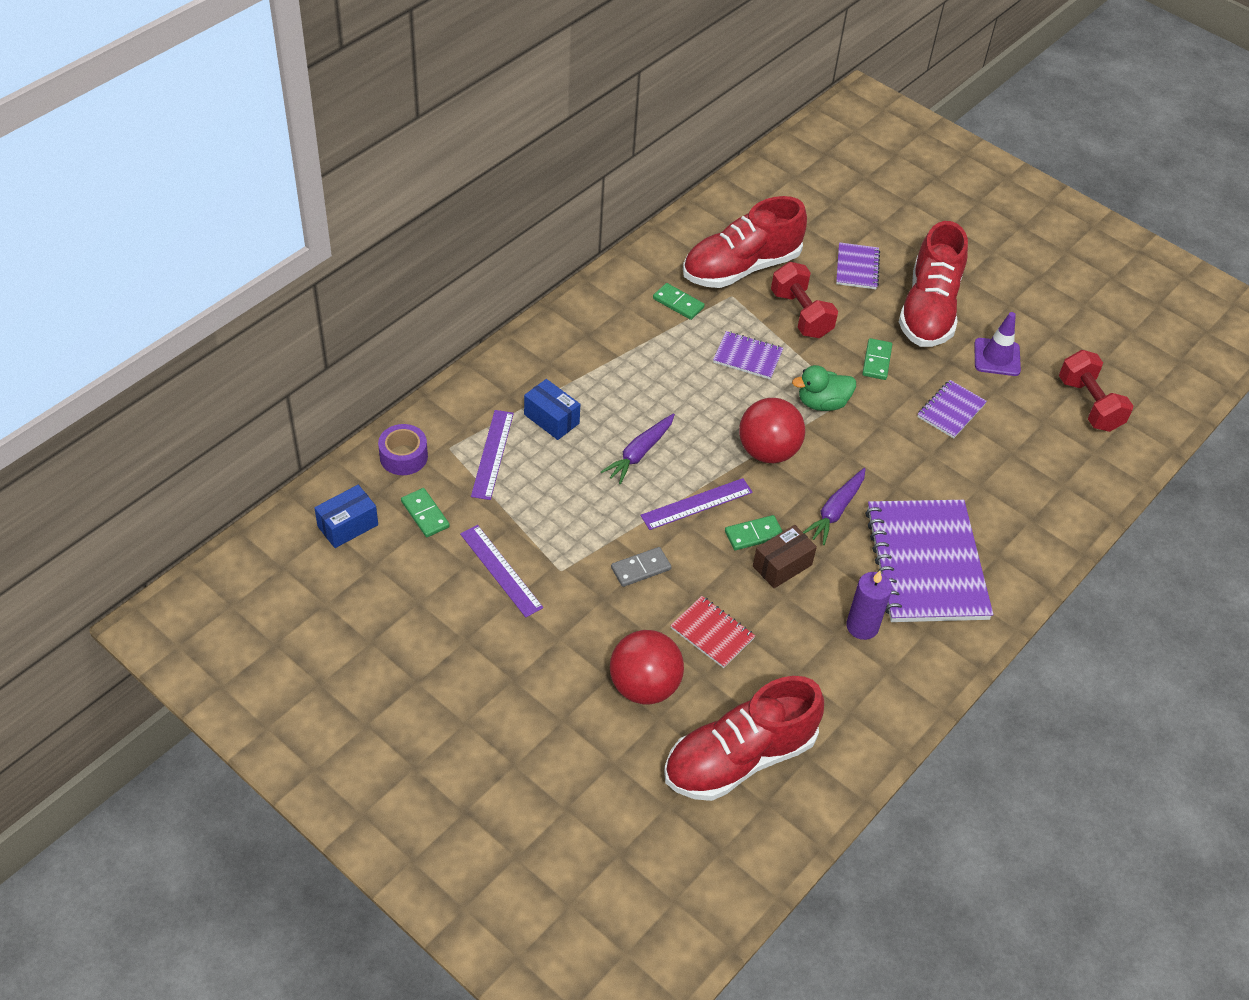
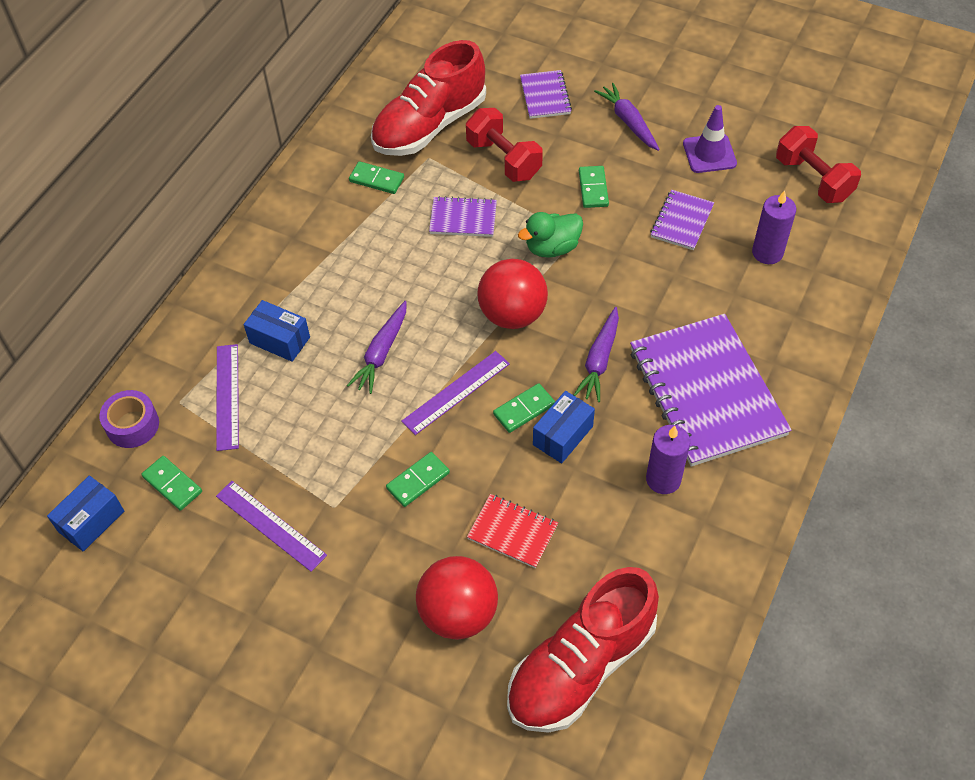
camera: 10 degrees left, 5 degrees up
grey domino [611,547,671,587] -> green domino [386,452,450,507]
brown box [753,525,817,588] -> blue box [533,391,595,463]
red shoe [899,221,968,347] -> purple carrot [594,83,660,151]
none -> purple candle [752,190,796,264]

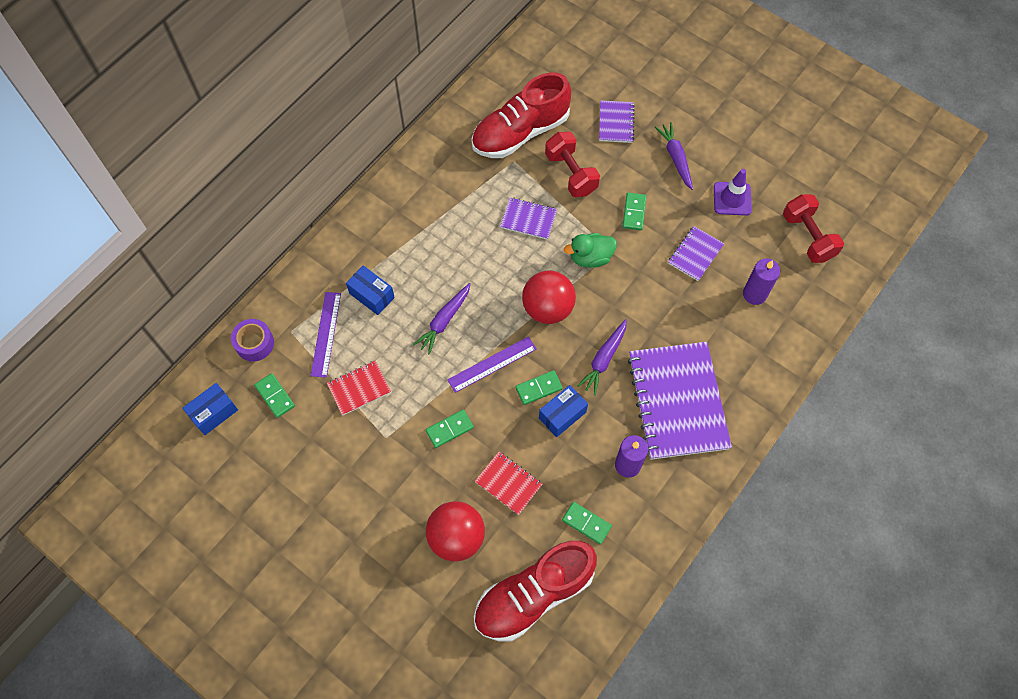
camera: 10 degrees right, 10 degrees up
purple ruler [216,481,327,572] -> none
green domino [349,161,404,194] -> green domino moved to [562,502,612,545]
none -> red notebook [327,361,391,415]

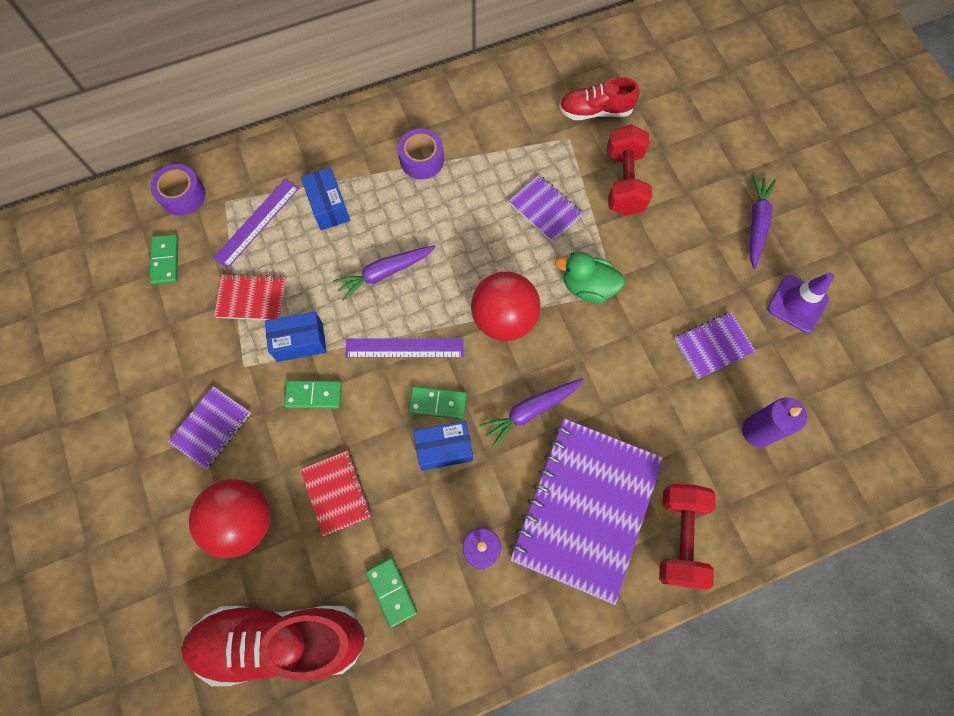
camera: 30 degrees right, 5 degrees up
blue box [182,383,238,435] -> blue box moved to [265,312,327,362]
red shoe [472,73,571,158] -> red shoe [559,77,639,120], size x0.56
purple notebook [599,100,635,143] -> purple notebook moved to [168,386,251,469]
green domino [622,192,646,230] -> none
red dumbbell [783,194,844,263] -> red dumbbell moved to [659,484,715,590]
none -> purple tape [398,128,444,179]

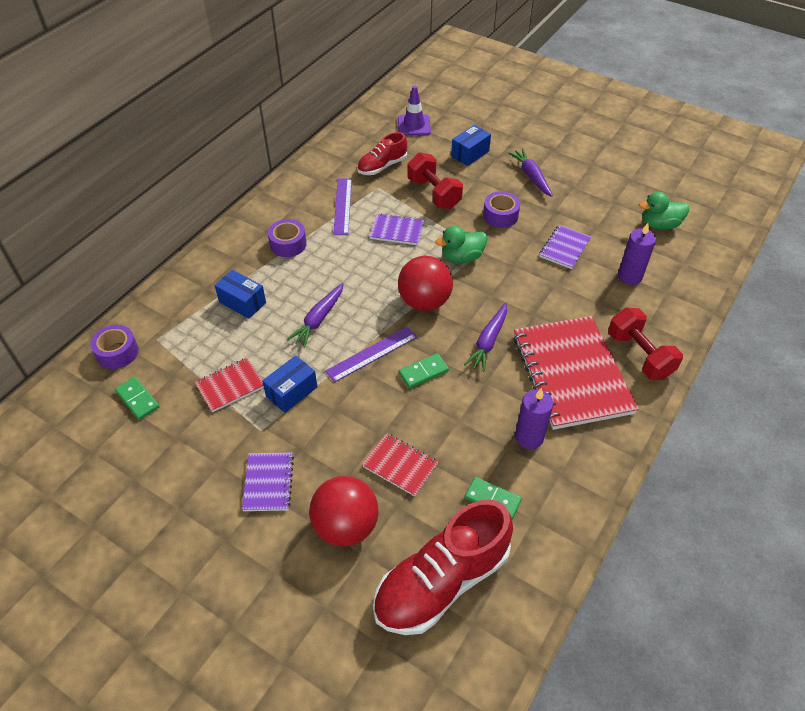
camera: 35 degrees left, 20 degrees down
purple ruler [213,179,299,269] -> purple ruler moved to [333,179,352,235]
green domino [284,380,342,408] -> none
blue box [413,421,473,471] -> blue box moved to [451,125,491,166]
purple notebook [510,418,663,605] -> red notebook [513,316,639,430]
purple traffic cone [767,273,834,333] -> purple traffic cone moved to [398,86,431,136]
none -> purple tape [483,191,520,228]
none -> green duck [639,192,689,230]

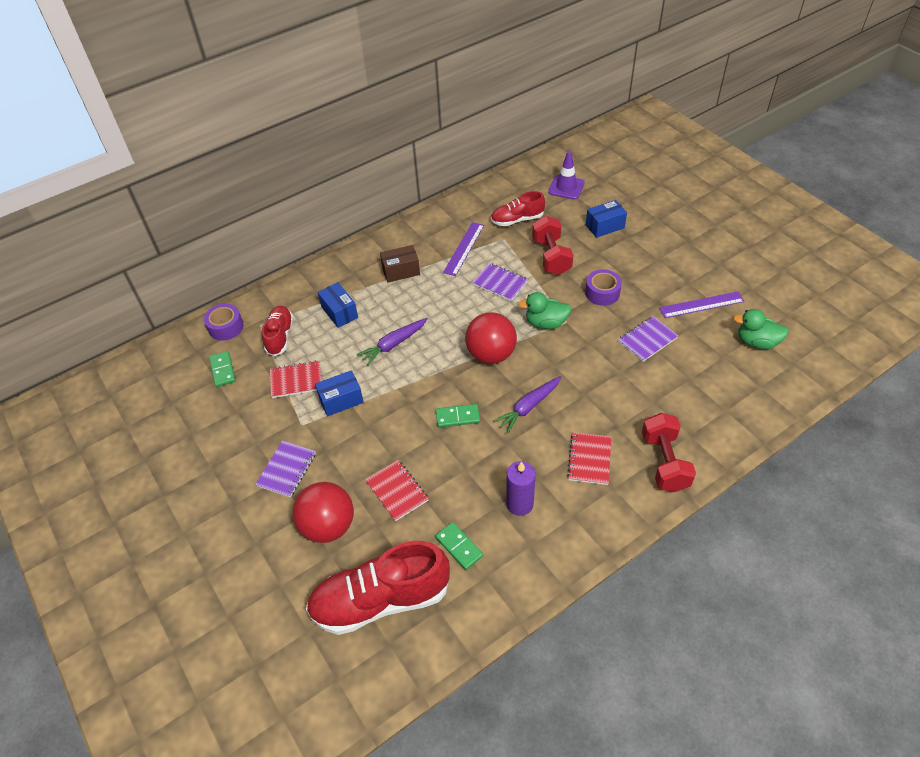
camera: 25 degrees right, 0 degrees up
purple tape [268,219,307,257] -> brown box [380,245,420,283]
purple ruler [325,326,417,383] -> purple ruler moved to [659,291,745,318]
purple carrot [508,148,553,197] -> none
red notebook [513,316,639,430] -> red notebook [567,432,611,485], size x0.47
purple candle [618,223,656,285] -> none
none -> red shoe [262,306,293,356]

